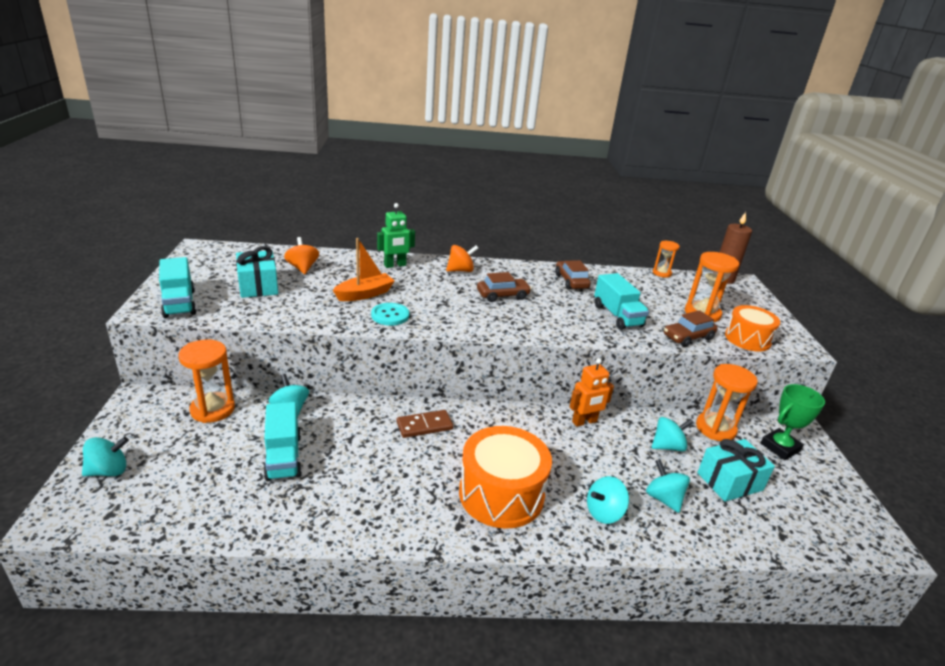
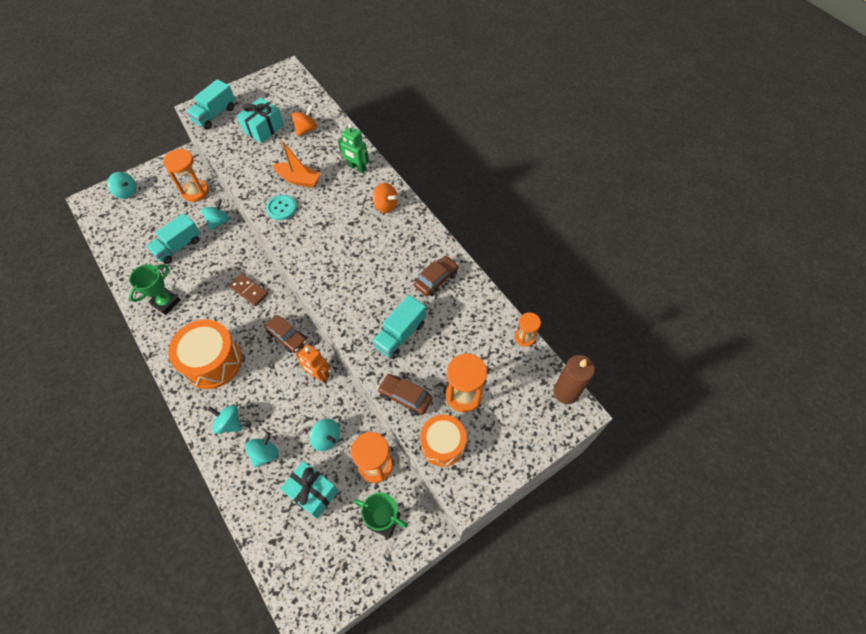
camera: 60 degrees right, 30 degrees up
brown car [477,272,532,302] -> brown car moved to [264,315,307,353]
none -> green trophy [129,264,181,315]

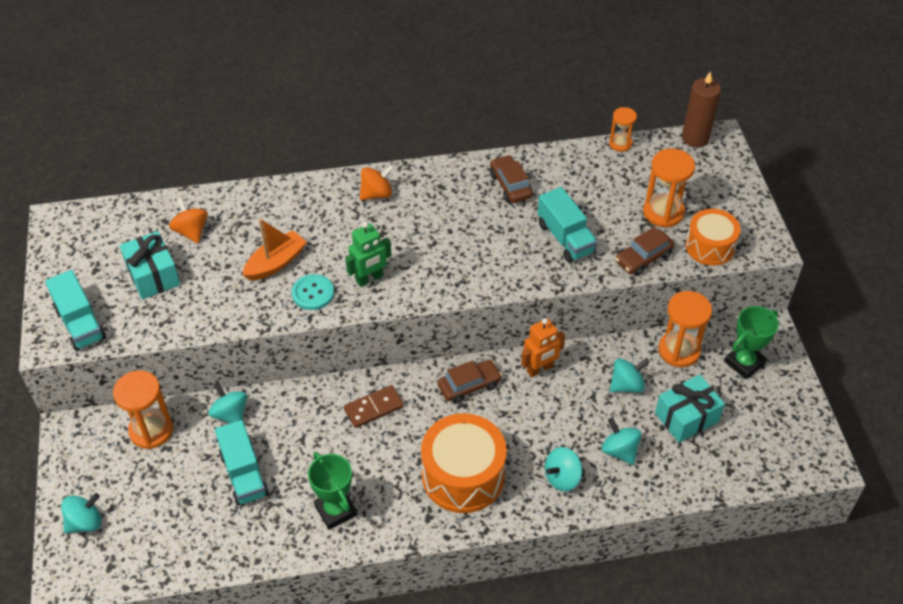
camera: 65 degrees left, 10 degrees down
green robot [338,124,369,173] -> green robot moved to [345,222,391,287]

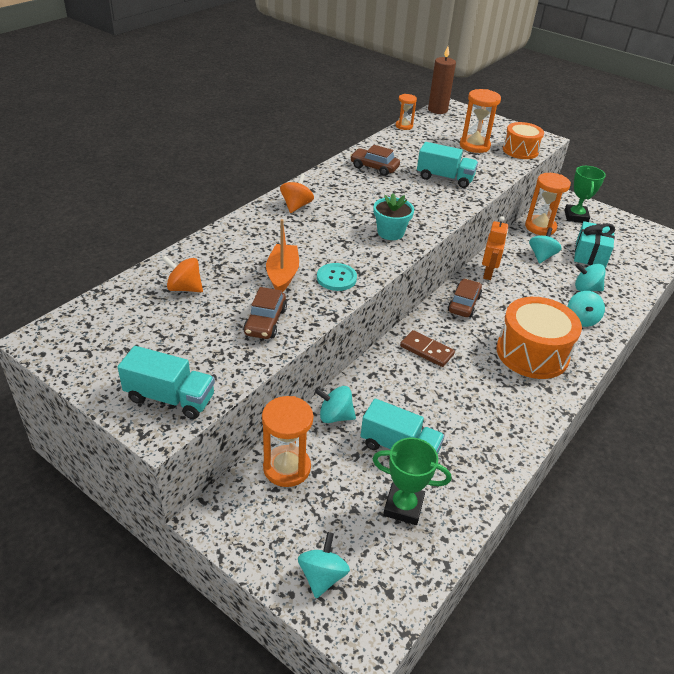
camera: 45 degrees left, 10 degrees down
turquoise gift [120,231,180,299] -> none
green trophy [308,452,357,530] -> green trophy moved to [372,438,451,525]
brown domino [344,385,404,428] -> brown domino turned 75 degrees counterclockwise [400,330,455,367]
green robot [345,222,391,287] -> none
brown car [615,227,675,276] -> brown car moved to [243,287,287,339]
none -> turquoise flower pot [374,193,414,240]

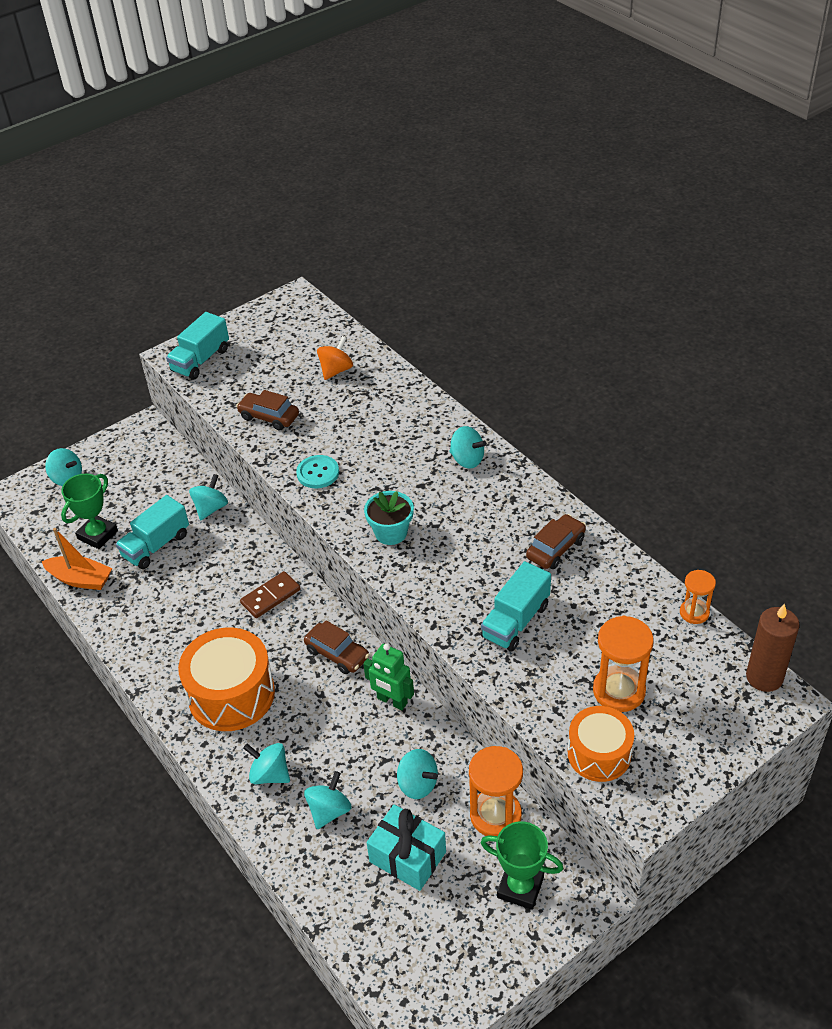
camera: 110 degrees right, 5 degrees up
orange hourglass [262,396,313,487] -> none
orange boat [266,219,299,292] -> orange boat moved to [42,528,112,590]
orange spinning top [280,173,314,213] -> turquoise spinning top [450,426,487,469]
orange robot [482,216,508,280] -> green robot [363,643,414,710]

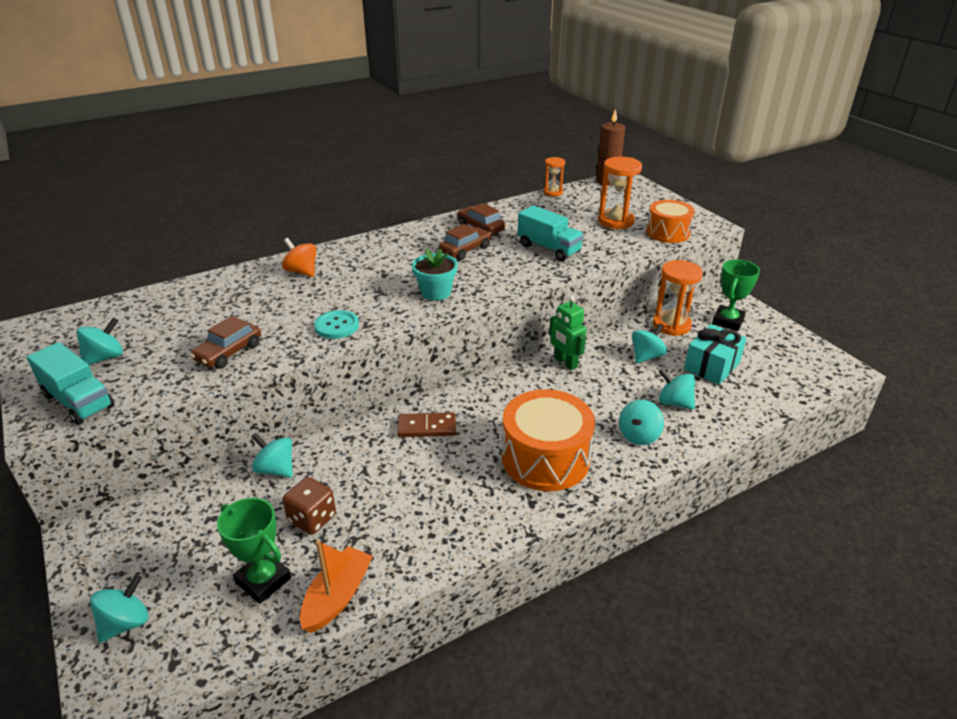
camera: 85 degrees left, 10 degrees down
turquoise truck [116,495,189,569] -> brown dice [282,477,336,535]
brown domino [240,571,301,618] -> brown domino turned 60 degrees counterclockwise [397,412,456,437]
brown car [304,620,369,674] -> brown car moved to [439,224,491,260]
orange spinning top [317,336,353,380] -> orange spinning top moved to [282,238,317,277]
green robot [363,643,414,710] -> green robot turned 105 degrees clockwise [549,295,586,370]
turquoise spinning top [450,426,487,469] -> turquoise spinning top moved to [76,317,123,365]

